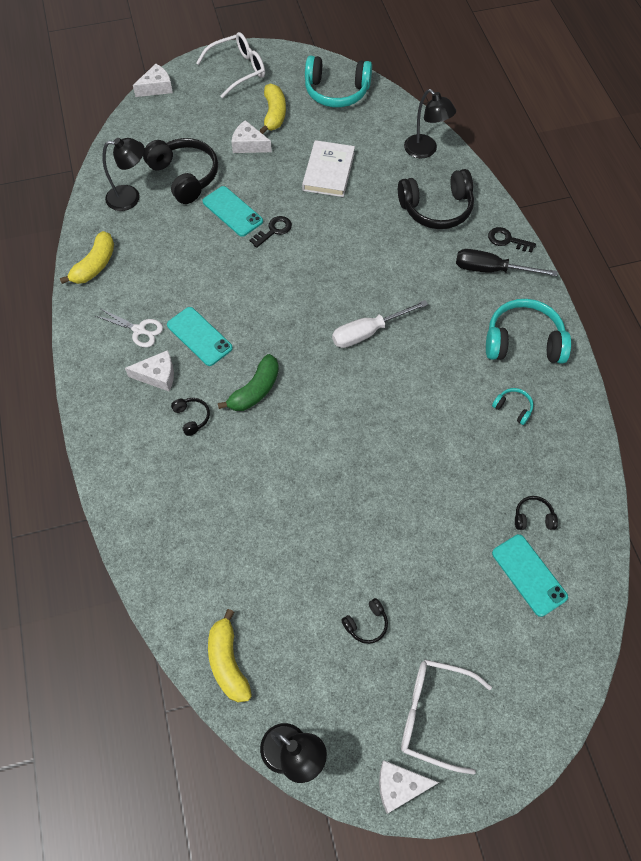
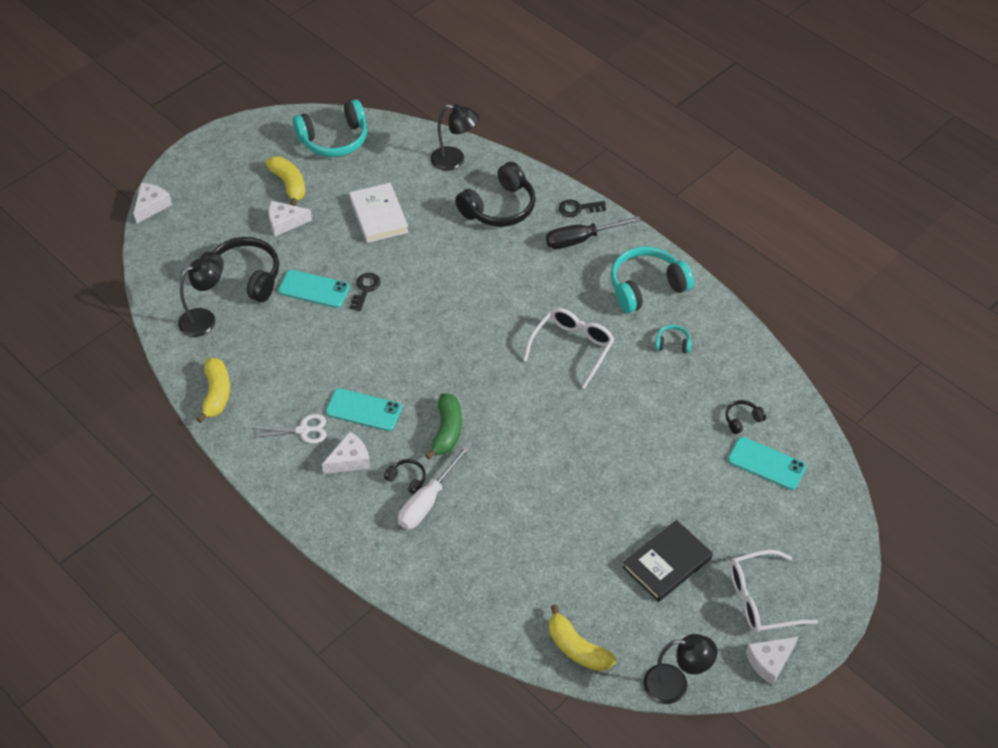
camera: 30 degrees left, 10 degrees down
white glasses [196,32,265,98] -> white glasses moved to [523,308,615,389]
white screwdriver [332,300,428,348] -> white screwdriver moved to [398,445,470,529]
black headphones [341,598,388,644] -> black book [623,520,713,602]

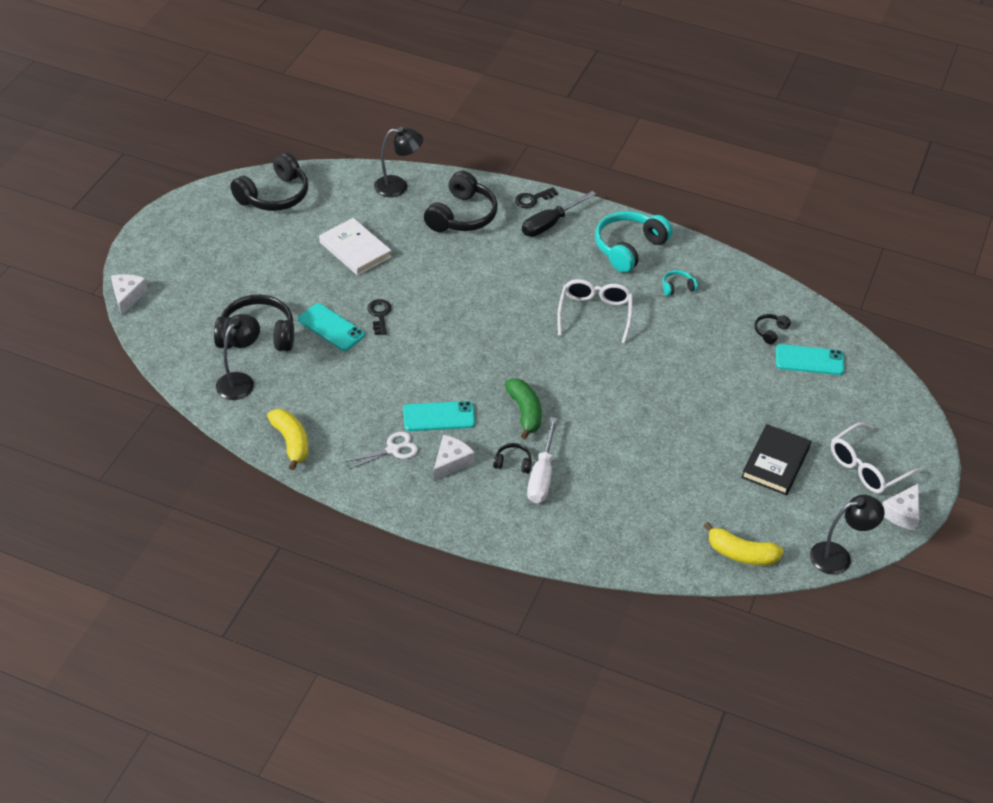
camera: 25 degrees left, 5 degrees down
yellow banana [266,157,305,206] -> none
white cheese [269,201,312,236] -> none
turquoise phone [278,270,350,308] -> turquoise phone turned 45 degrees clockwise [298,303,365,351]
turquoise headphones [293,99,367,157] -> black headphones [230,152,308,211]

